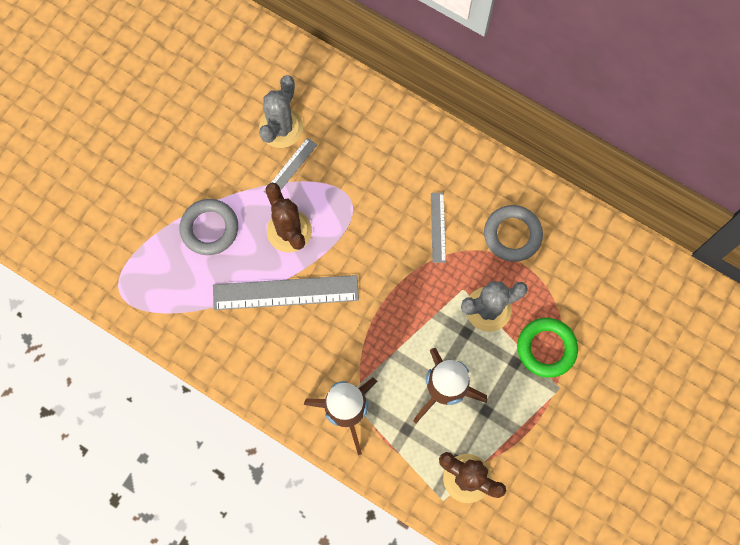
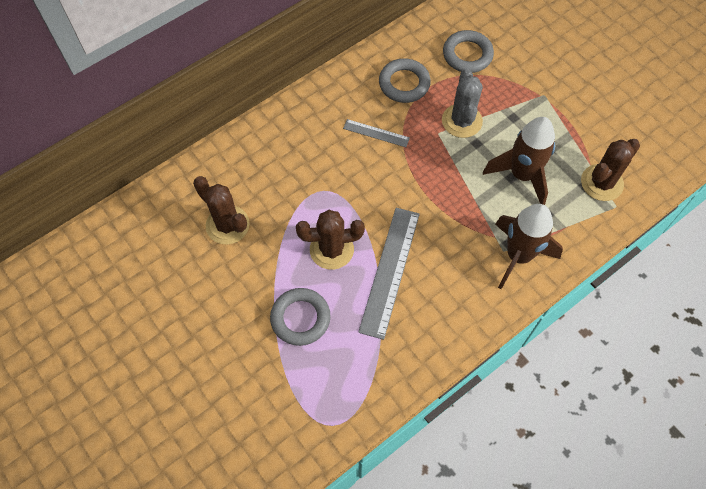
camera: 70 degrees left, 10 degrees down
grey cactus [259,75,303,148] -> brown cactus [193,176,250,245]
grey ruler [263,138,317,193] -> none
green ring [517,318,578,378] -> none
none -> grey ring [443,30,494,73]

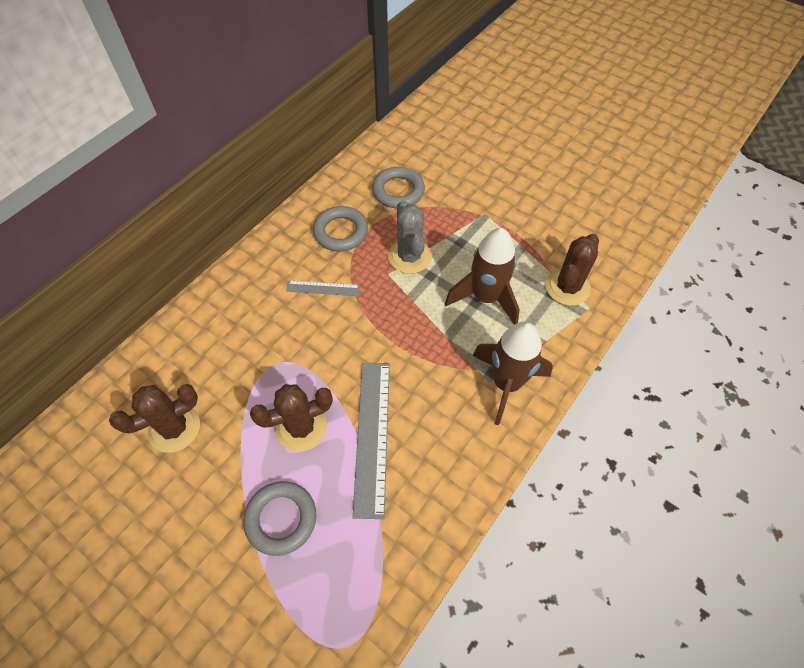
camera: 15 degrees left, 5 degrees down
brown cactus [193,176,250,245] -> brown cactus turned 60 degrees counterclockwise [109,384,200,453]

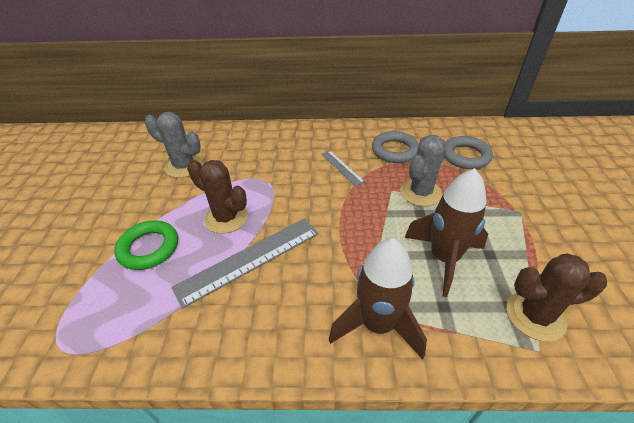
camera: 55 degrees right, 15 degrees down
brown cactus [109,384,200,453] -> grey cactus [145,112,203,178]
grey ring [243,481,316,556] -> green ring [114,221,178,270]

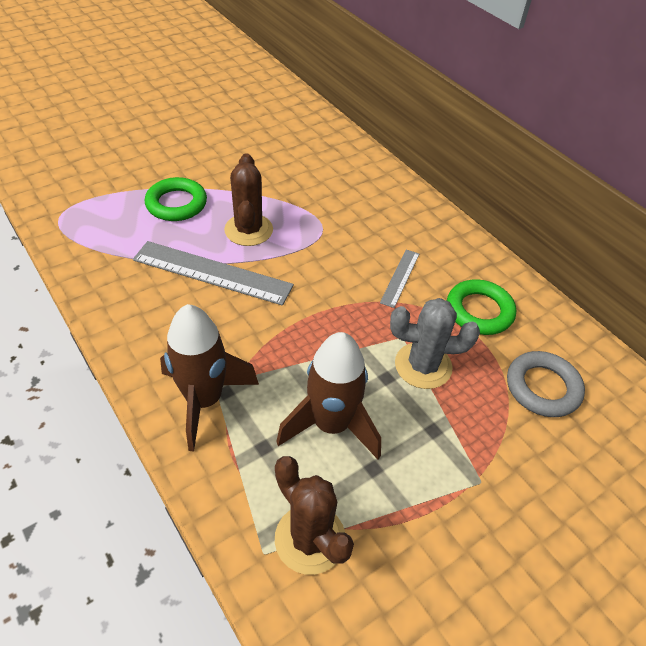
camera: 50 degrees right, 5 degrees up
grey cactus [145,112,203,178] -> none
grey ring [372,131,419,163] -> green ring [447,279,516,335]

